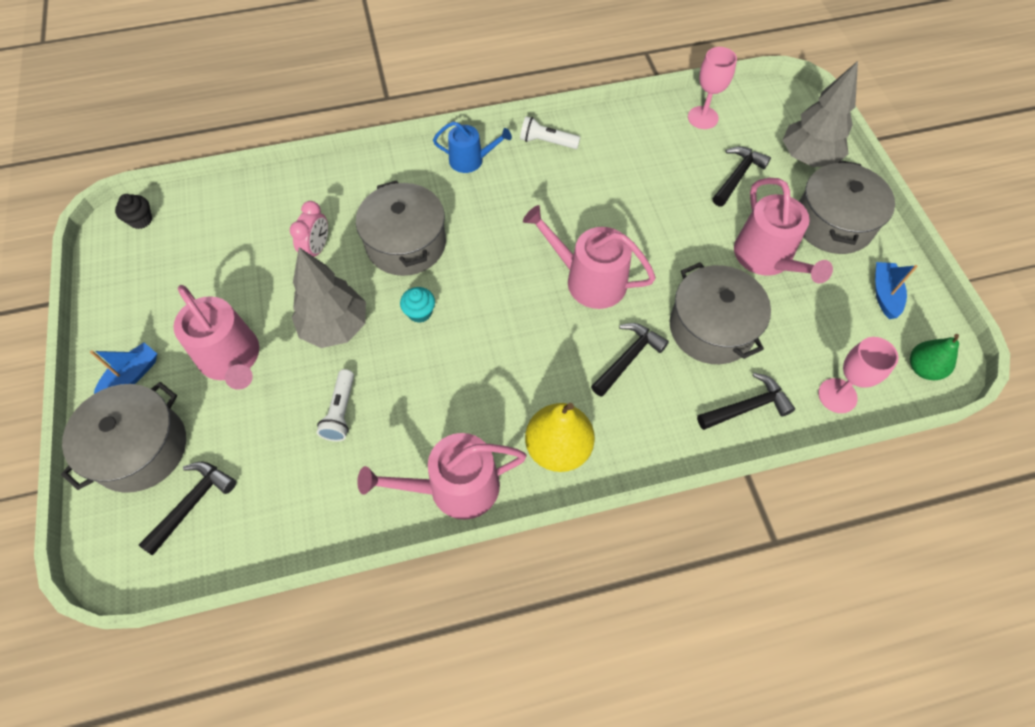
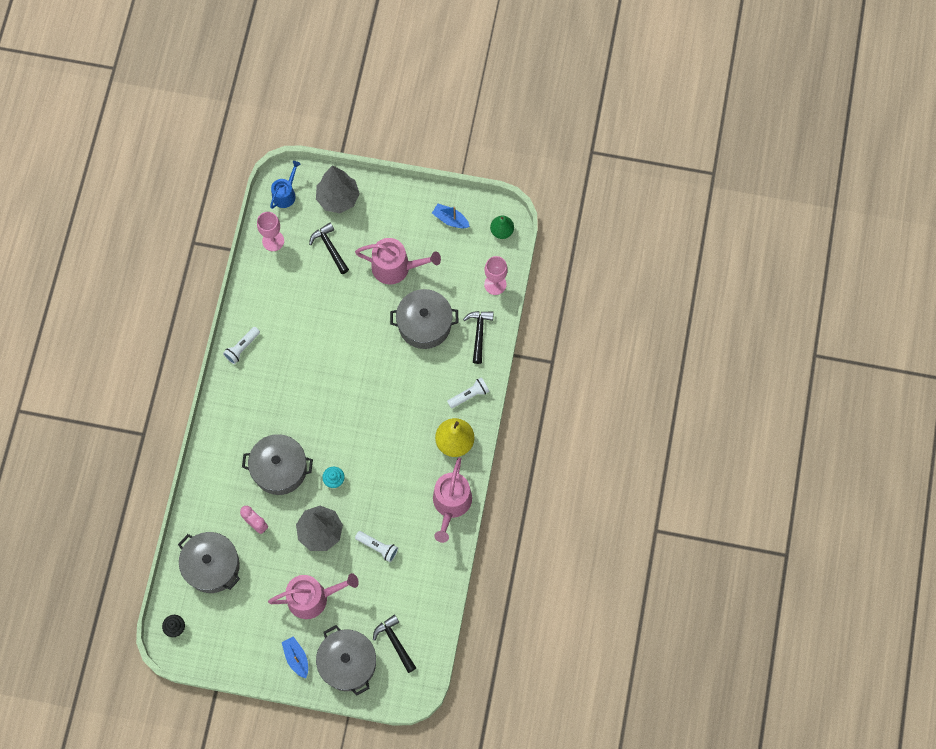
camera: 65 degrees left, 10 degrees up
blue watering can [433,121,512,173] -> blue watering can moved to [270,161,301,209]
pink watering can [523,205,656,309] -> none
black hammer [591,323,669,397] -> none
grey pot [799,160,895,254] -> grey pot moved to [178,532,240,593]
none -> white flashlight [447,377,489,409]

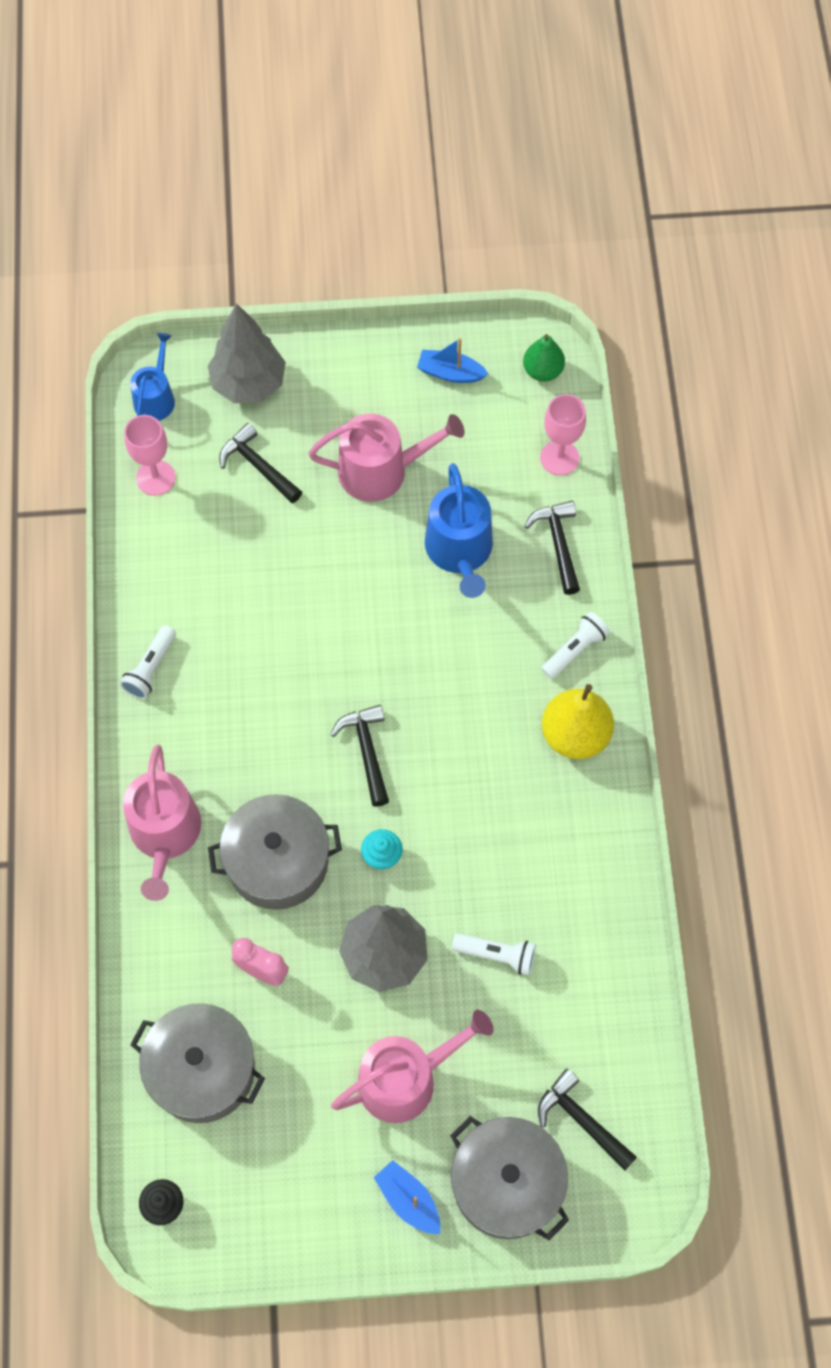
camera: 15 degrees left, 5 degrees down
grey pot [390,289,458,349] -> blue watering can [425,463,493,598]
pink watering can [433,457,472,543] -> pink watering can moved to [123,745,201,901]
none -> black hammer [331,705,389,807]

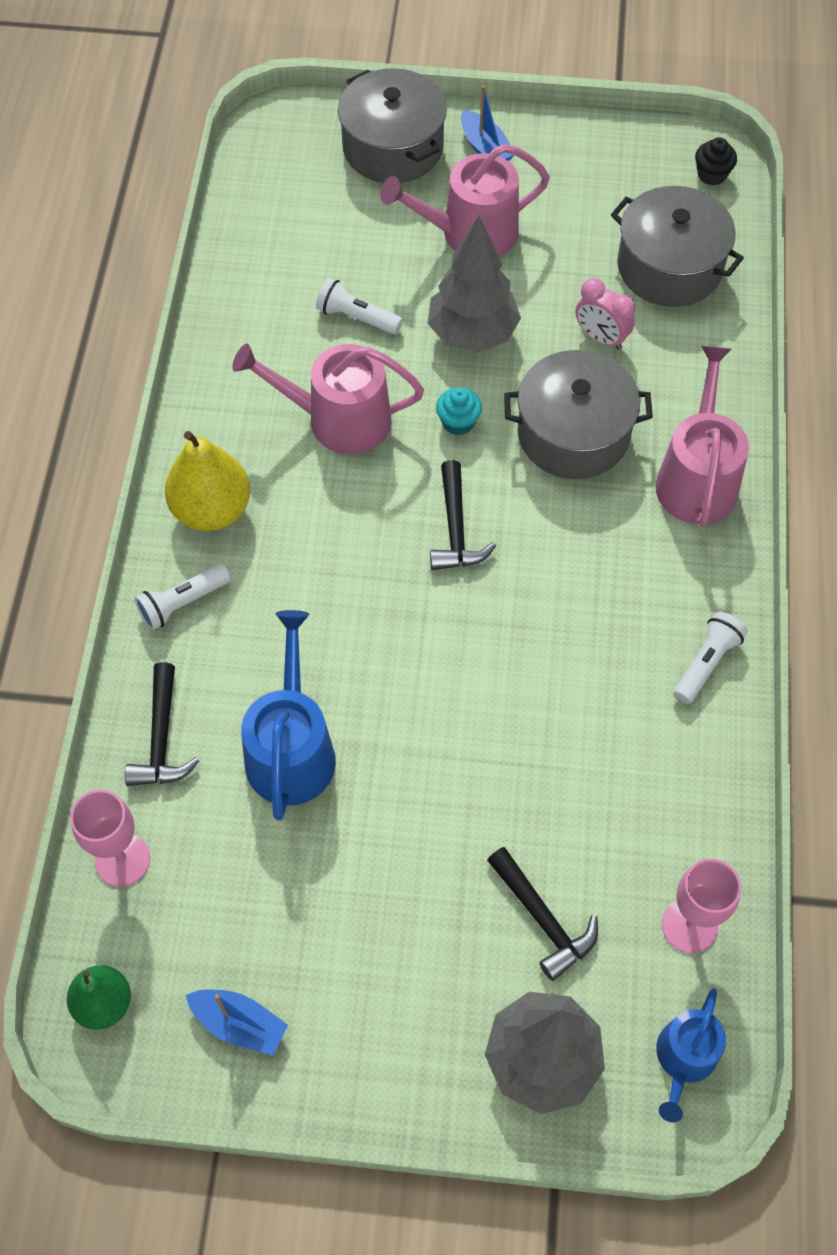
camera: 170 degrees left, 5 degrees down
pink watering can [308,414,464,502] -> pink watering can moved to [232,344,424,454]
black hammer [538,1069,637,1171] -> none

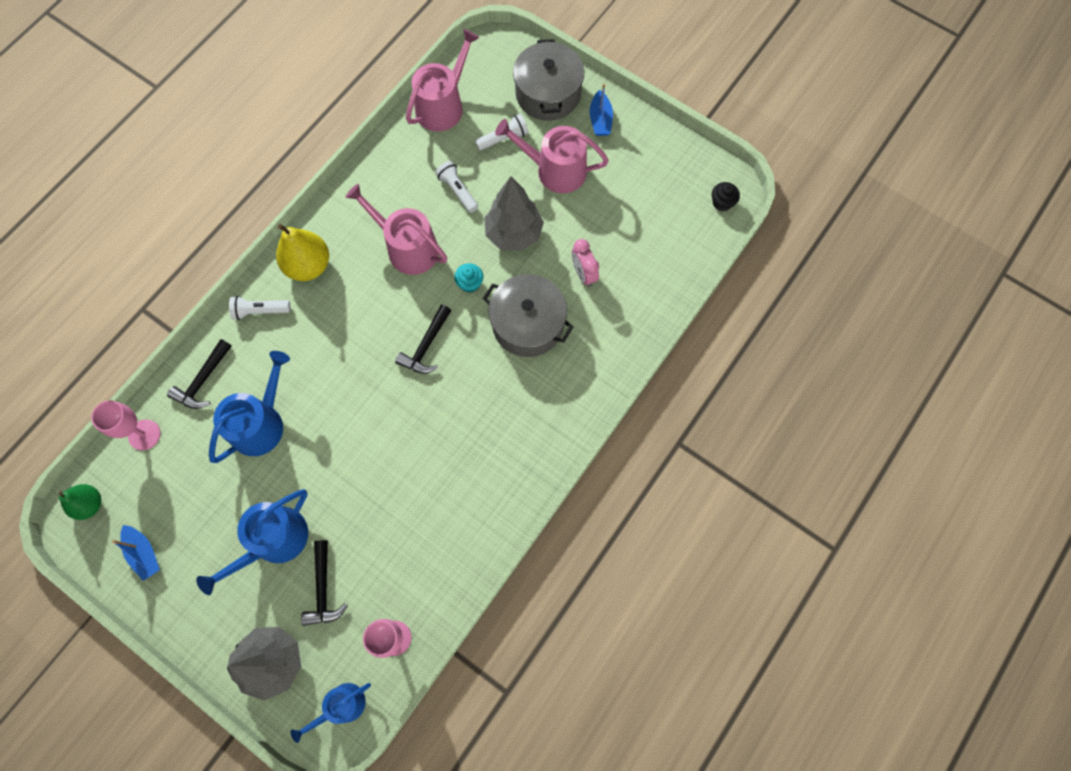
camera: 30 degrees right, 10 degrees up
grey pot [611,186,744,307] -> none
pink watering can [655,346,749,527] -> pink watering can moved to [406,29,479,131]
white flashlight [674,611,748,704] -> white flashlight moved to [475,114,529,151]
none -> blue watering can [196,489,308,595]

